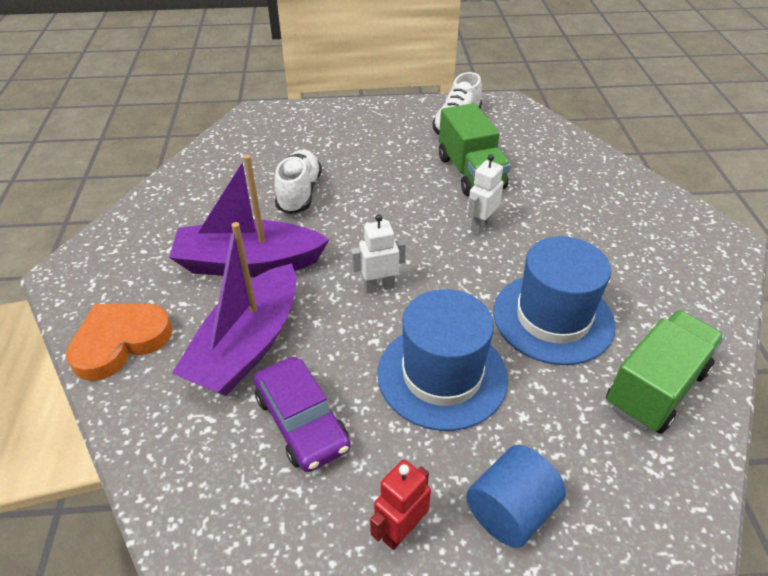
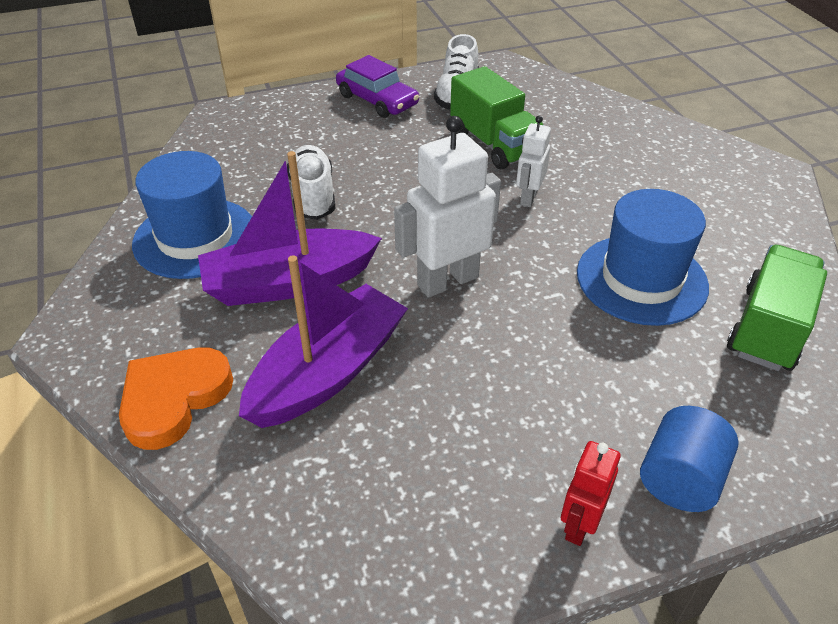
camera: 15 degrees left, 0 degrees up
purple boat [172,222,296,396] -> purple boat turned 150 degrees counterclockwise [239,255,408,428]
purple car [253,357,350,472] -> purple car moved to [336,55,419,118]
white robot [351,214,406,293] -> white robot [394,116,501,298], size x1.78
blue hat [378,289,508,431] -> blue hat moved to [132,151,252,279]

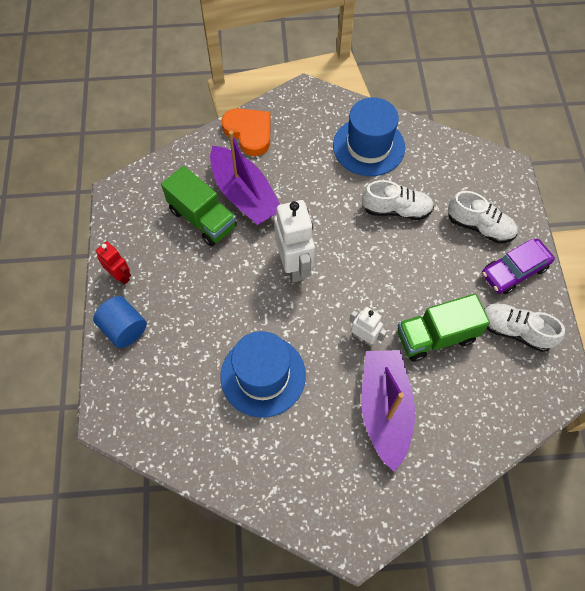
camera: 105 degrees right, 20 degrees up
purple boat [198,151,382,306] -> purple boat moved to [361,350,415,472]
green truck [727,245,827,371] -> green truck moved to [161,166,237,246]
none -> white shoe [448,191,518,243]

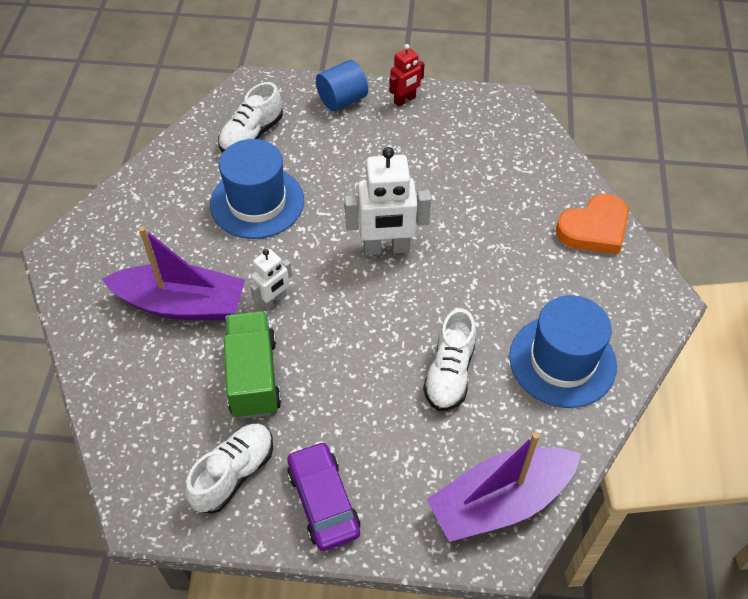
camera: 100 degrees right, 10 degrees down
green truck [161,166,237,246] -> none
purple boat [210,131,280,225] -> purple boat moved to [427,432,581,542]
white shoe [448,191,518,243] -> white shoe moved to [218,82,283,153]

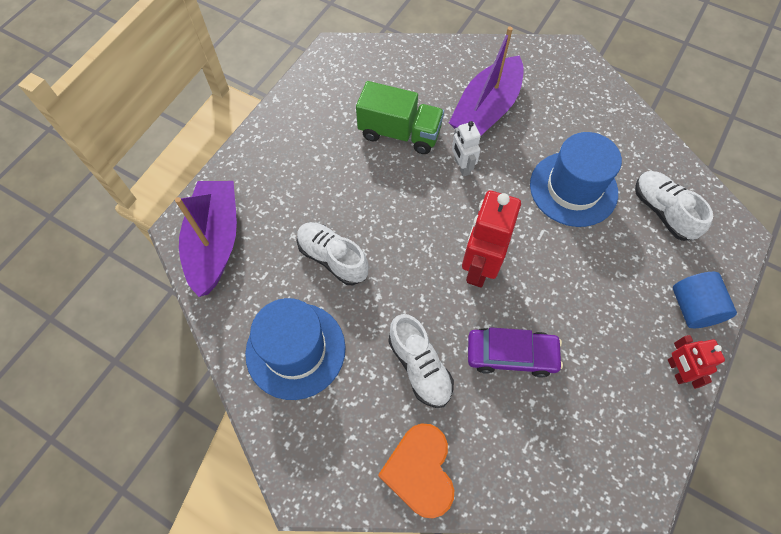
camera: 115 degrees right, 10 degrees up
white shoe [185,424,273,514] -> white shoe moved to [388,314,454,408]
purple car [287,441,360,551] -> purple car moved to [468,327,563,378]
white robot [345,147,431,256] -> red robot [462,190,521,288]

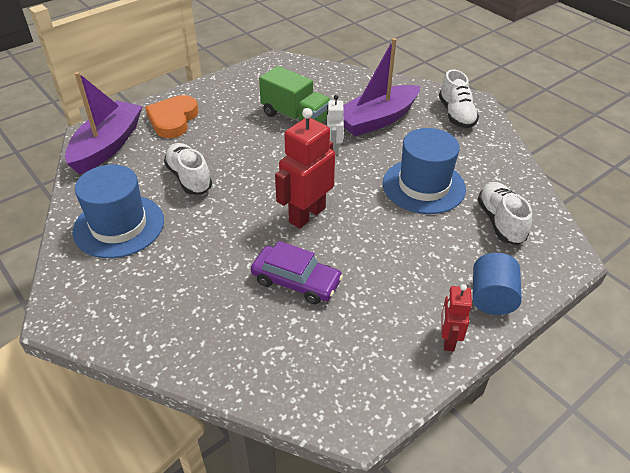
camera: 20 degrees right, 20 degrees down
orange heart [378,423,454,518] -> orange heart moved to [145,95,199,138]
white shoe [388,314,454,408] -> white shoe moved to [439,69,479,128]

